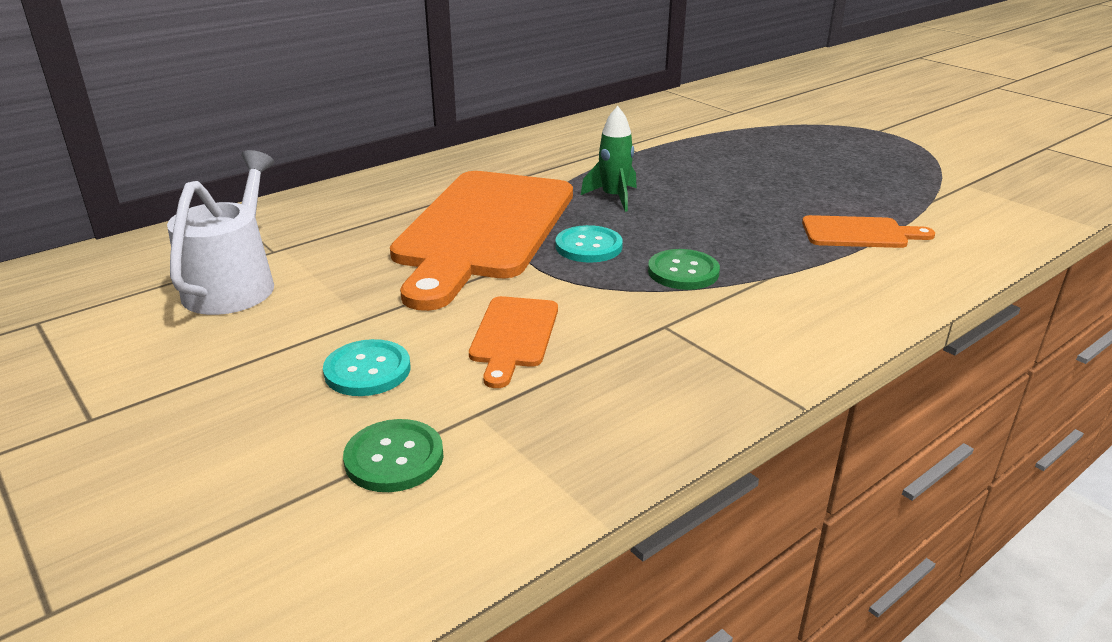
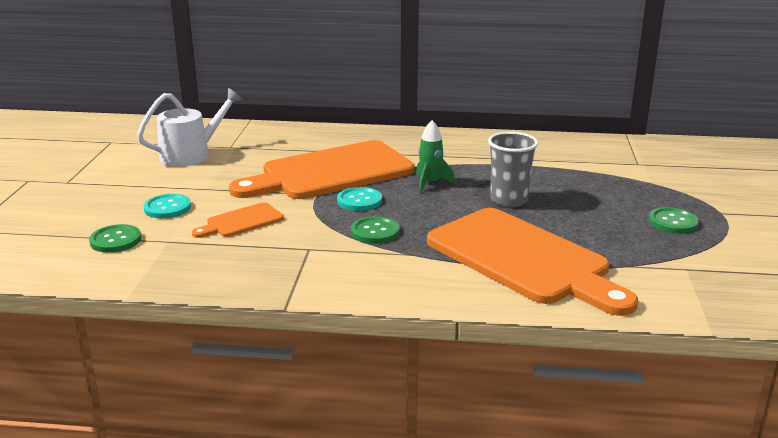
camera: 45 degrees right, 5 degrees down
orange cutting board [802,215,935,248] -> orange cutting board [427,208,638,316], size x2.25
none -> grey cup [488,132,538,207]
none -> green button [648,207,699,234]

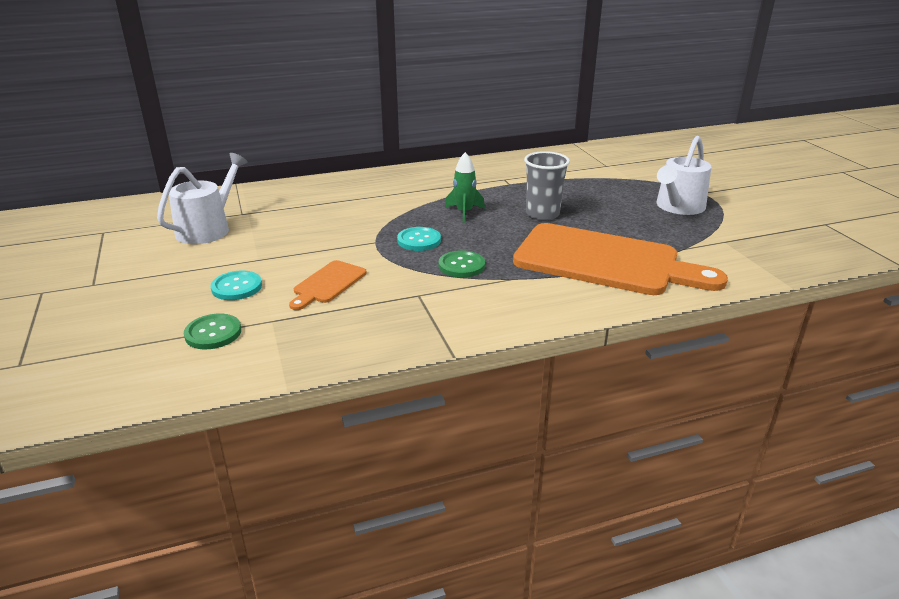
camera: 25 degrees left, 5 degrees up
orange cutting board [229,140,414,199] -> none
green button [648,207,699,234] -> white watering can [656,136,711,215]

